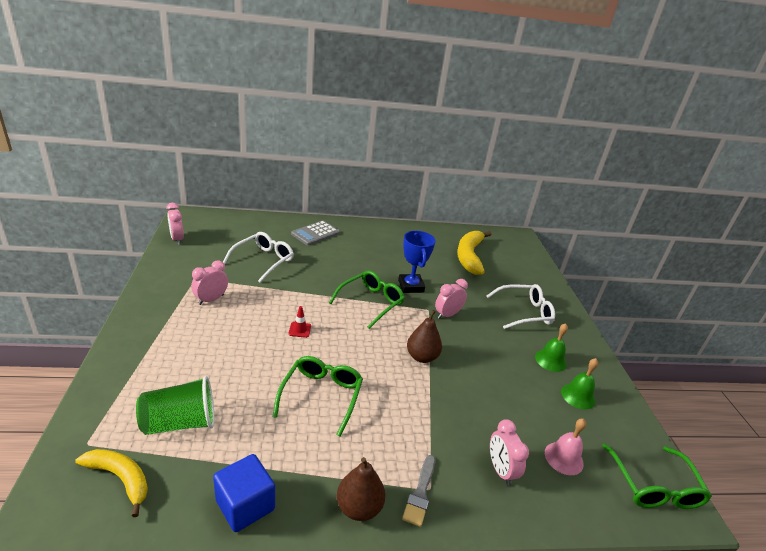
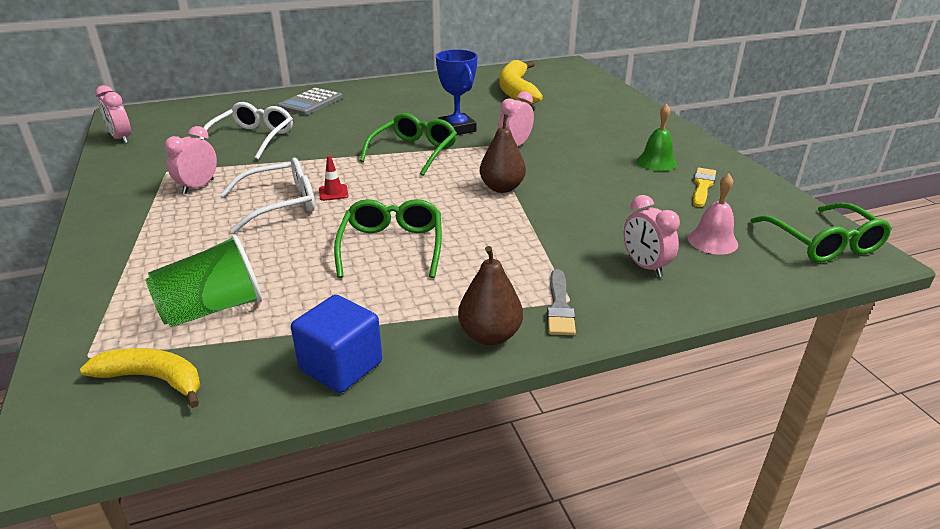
camera: 10 degrees left, 0 degrees up
white glasses [486,284,555,329] -> white glasses moved to [220,158,315,233]
green bell [561,358,598,410] -> yellow brush [693,168,716,207]

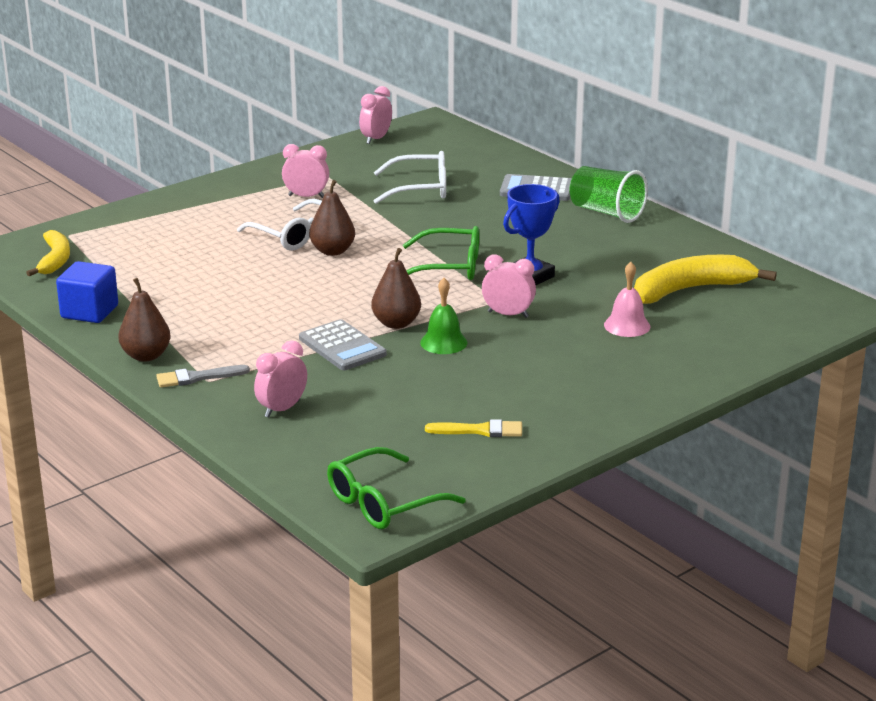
camera: 70 degrees right, 5 degrees down
green cup [145,234,262,327] -> green cup moved to [569,166,648,223]
red traffic cone [319,155,348,201] -> brown pear [309,180,355,256]
green glasses [334,199,442,278] -> none
green bell [636,104,677,171] -> green bell moved to [420,278,467,354]
pink bell [688,174,738,255] -> pink bell moved to [604,262,650,337]
none -> grey calculator [299,319,387,370]

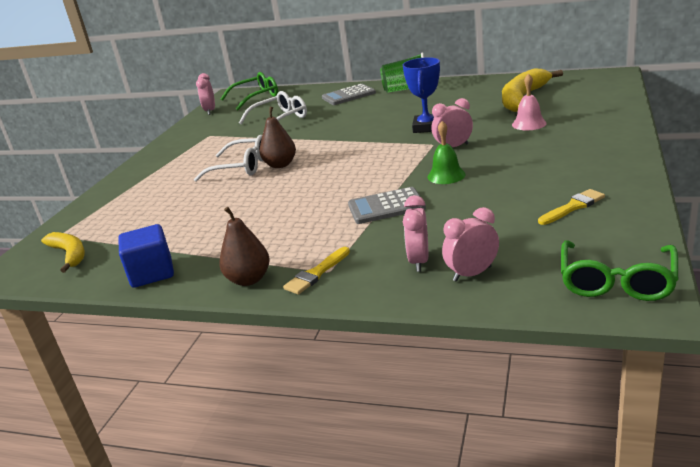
camera: 30 degrees left, 0 degrees up
grey brush [156,365,250,387] -> yellow brush [283,247,350,295]
pink clock [282,144,329,198] -> pink clock moved to [442,207,499,282]
grey calculator [299,319,387,370] -> grey calculator turned 150 degrees clockwise [348,187,426,224]
brown pear [371,248,421,329] -> none
green glasses [403,226,479,280] -> green glasses moved to [221,72,278,110]

